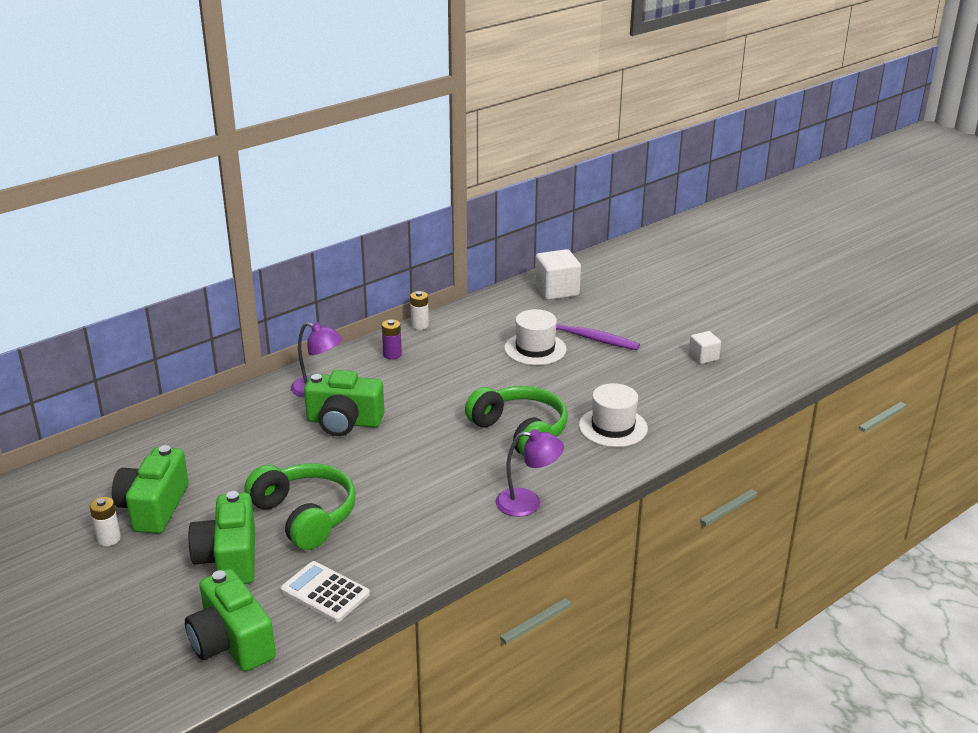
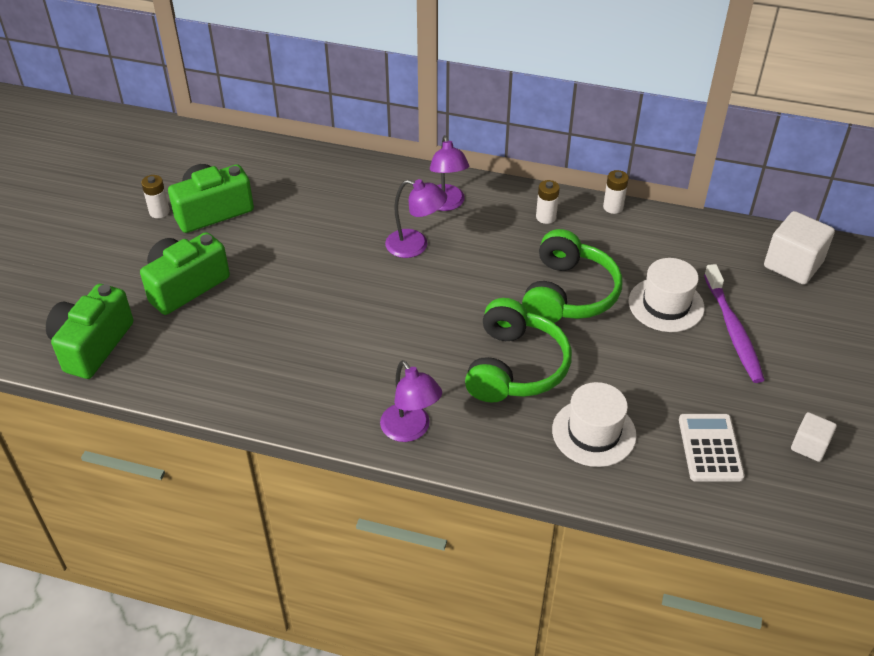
camera: 55 degrees right, 15 degrees up
green headphones [245,463,356,550] -> green headphones moved to [522,229,623,323]
white calculator [281,561,370,622] -> white calculator moved to [679,414,745,482]
green camera [304,370,385,436] -> purple lamp [385,179,447,258]
purple battery [382,320,402,360] -> white battery [536,180,560,224]

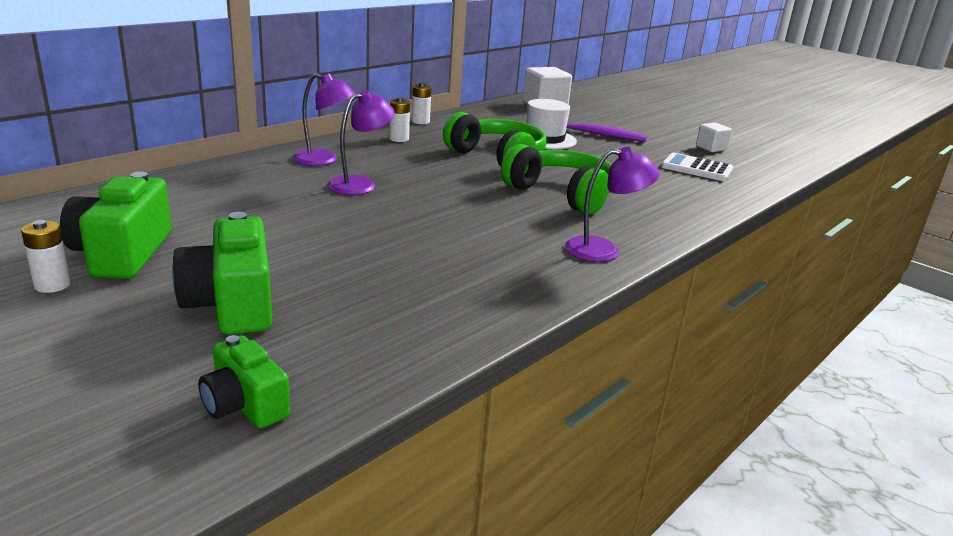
camera: 65 degrees left, 20 degrees down
green camera [46,284,134,379] -> green camera [198,335,290,428], size x0.61
white hat [552,382,637,467] -> none

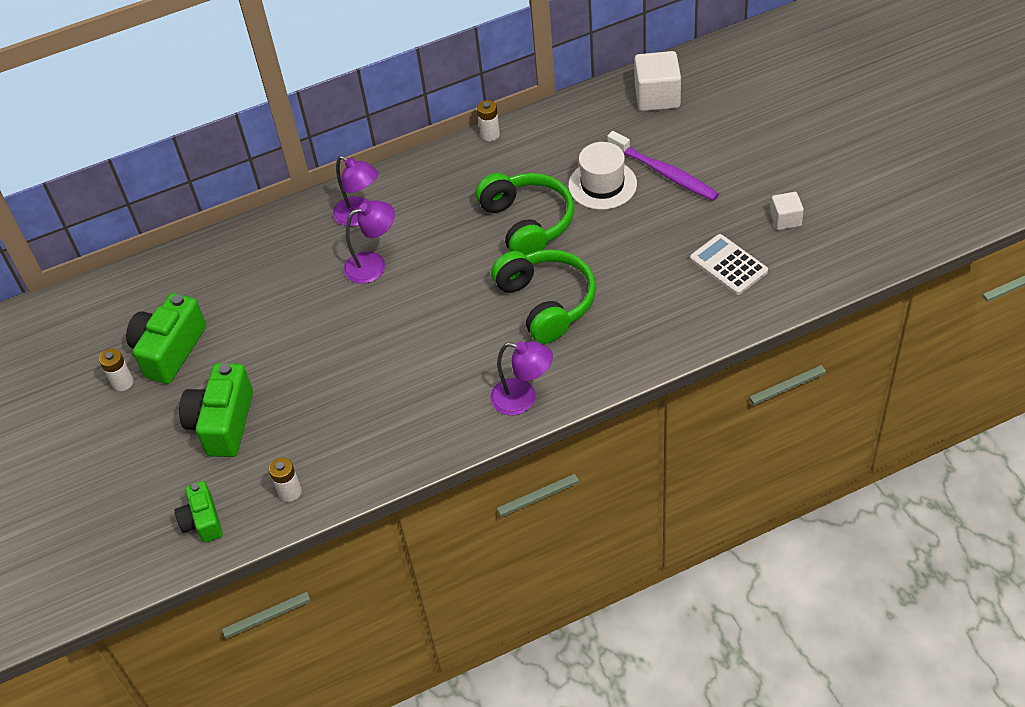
camera: 30 degrees right, 25 degrees up
white battery [389,97,410,142] -> white battery moved to [269,458,302,502]

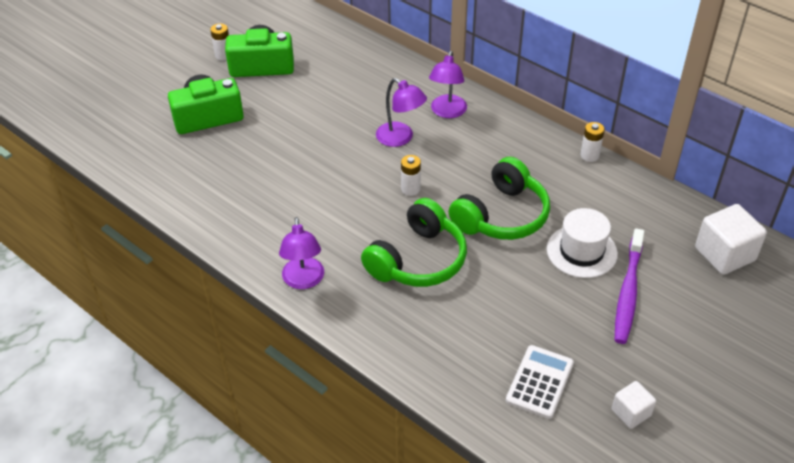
camera: 60 degrees right, 5 degrees down
green camera [175,481,223,543] -> none
white battery [269,458,302,502] -> white battery moved to [401,155,421,196]

